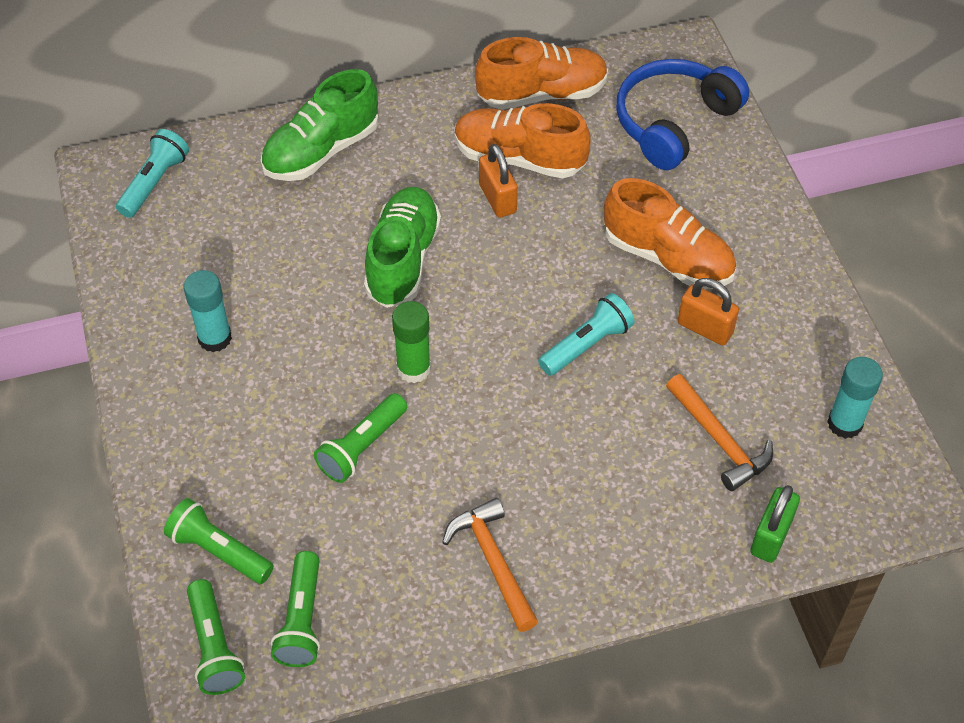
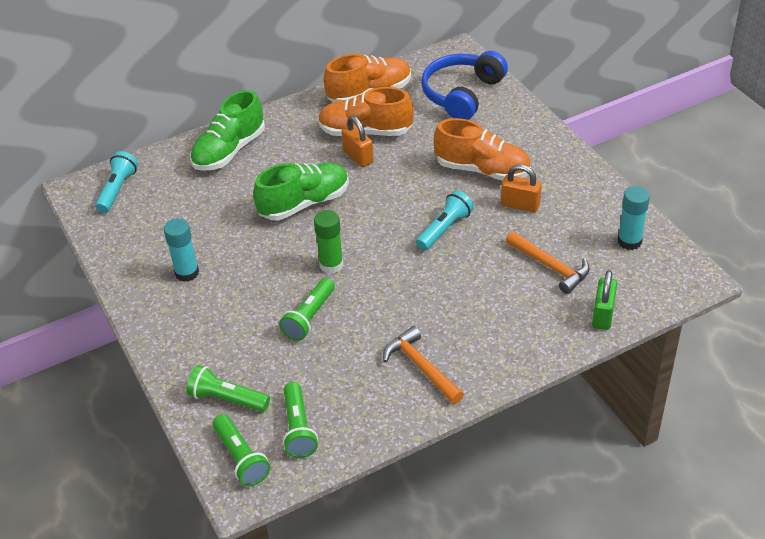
camera: 10 degrees left, 10 degrees down
green shoe [364,187,441,308] -> green shoe turned 60 degrees clockwise [253,163,349,220]

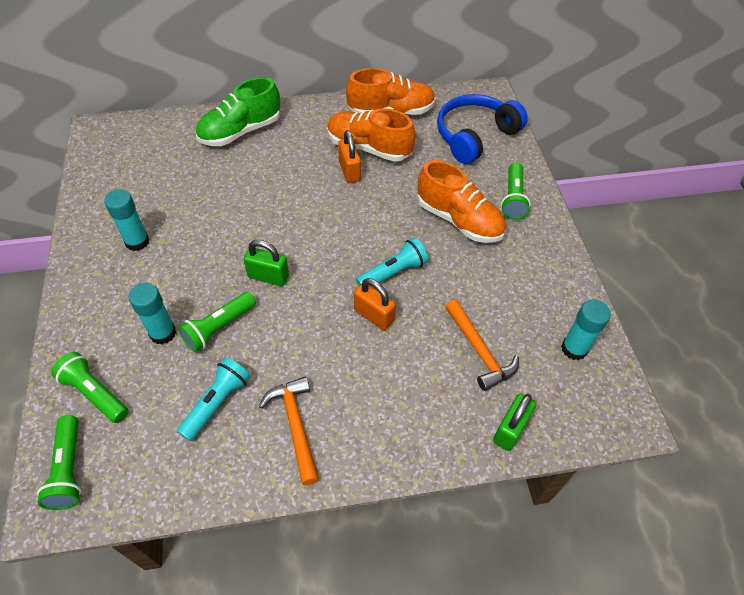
camera: 15 degrees right, 10 degrees up
turquoise flashlight [95,151,138,213] -> turquoise flashlight moved to [177,357,251,441]
green shoe [253,163,349,220] -> none
green flashlight [283,382,318,458] -> green flashlight moved to [501,162,530,220]
green glue stick [314,210,343,274] -> green padlock [243,240,289,286]
orange padlock [501,164,542,213] -> orange padlock moved to [354,278,396,330]
none -> turquoise glue stick [129,283,176,344]

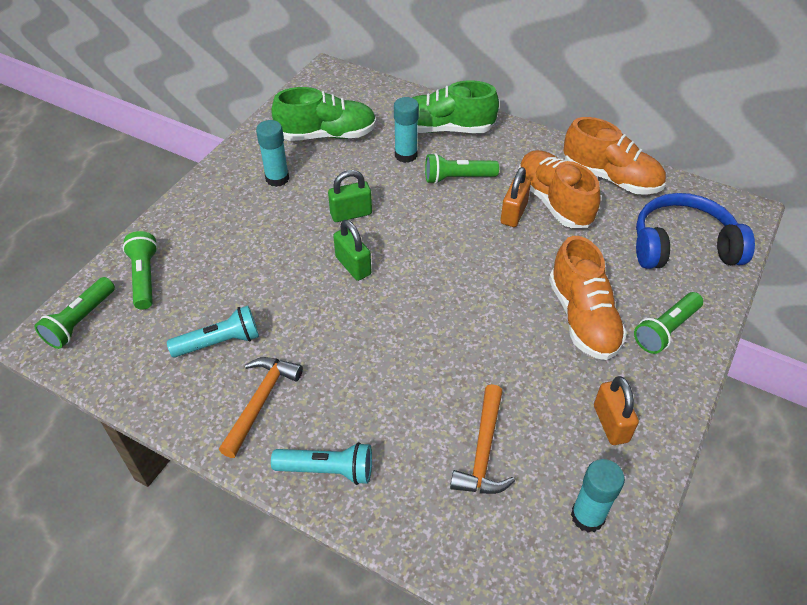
camera: 40 degrees right, 5 degrees down
turquoise glue stick [129,283,176,344] -> turquoise glue stick moved to [394,97,419,163]
green flashlight [178,292,256,352] -> green flashlight moved to [425,153,499,184]
orange padlock [354,278,396,330] -> orange padlock moved to [594,376,639,445]
turquoise flashlight [356,238,429,286] -> turquoise flashlight moved to [271,442,372,485]
green padlock [493,393,536,451] -> green padlock moved to [328,170,372,222]
none -> green shoe [271,87,377,141]

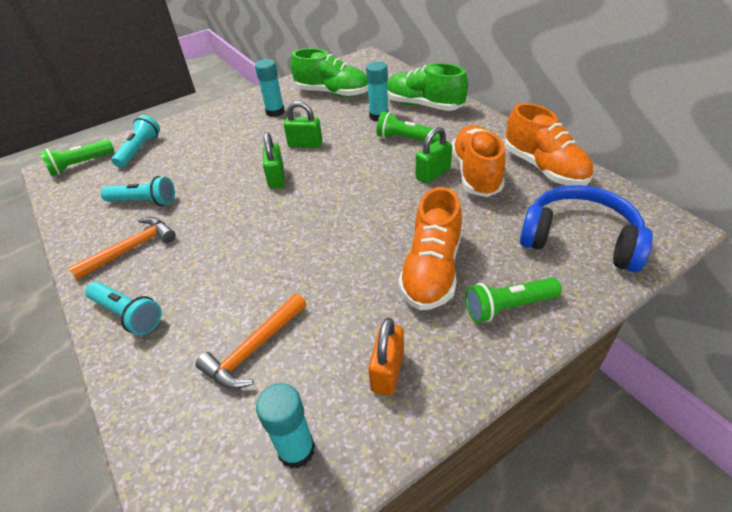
camera: 30 degrees right, 5 degrees down
green flashlight [123,231,158,309] -> turquoise flashlight [112,115,160,168]
orange padlock [500,167,531,227] -> green padlock [416,127,452,184]

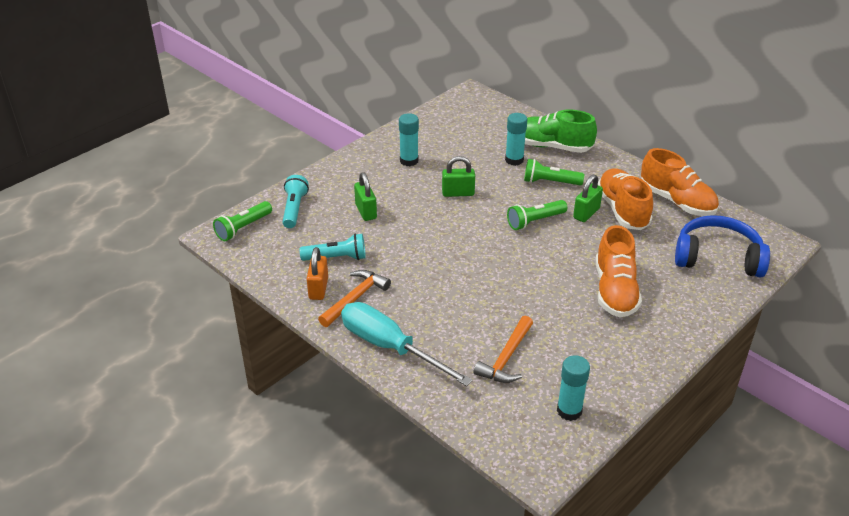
camera: 15 degrees left, 5 degrees down
turquoise flashlight [85,282,162,335] -> turquoise screwdriver [341,302,473,386]
green padlock [263,132,285,189] -> green padlock moved to [354,172,377,221]
green shoe [291,48,368,97] -> none
orange padlock [368,318,404,396] -> orange padlock moved to [306,247,328,300]
green flashlight [465,278,562,323] -> green flashlight moved to [507,200,567,230]

